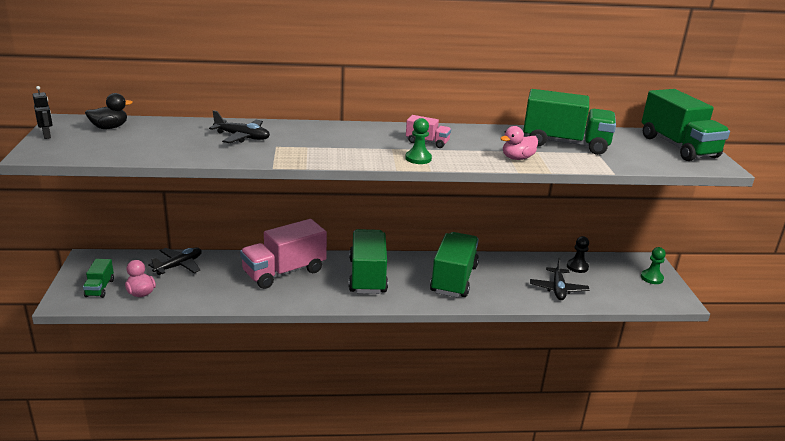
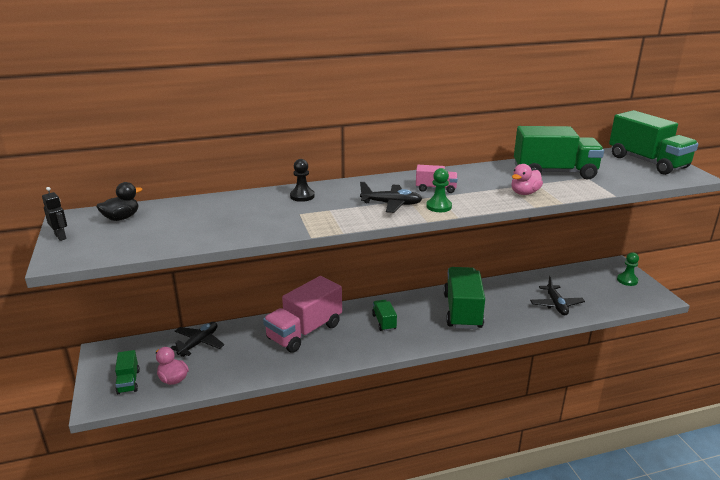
camera: 10 degrees left, 0 degrees up
black plane [209,110,270,143] -> black plane moved to [360,182,422,213]
green truck [349,229,388,294] -> green truck [372,300,397,331], size x0.48
black pawn [567,236,589,273] -> black pawn moved to [290,159,315,202]

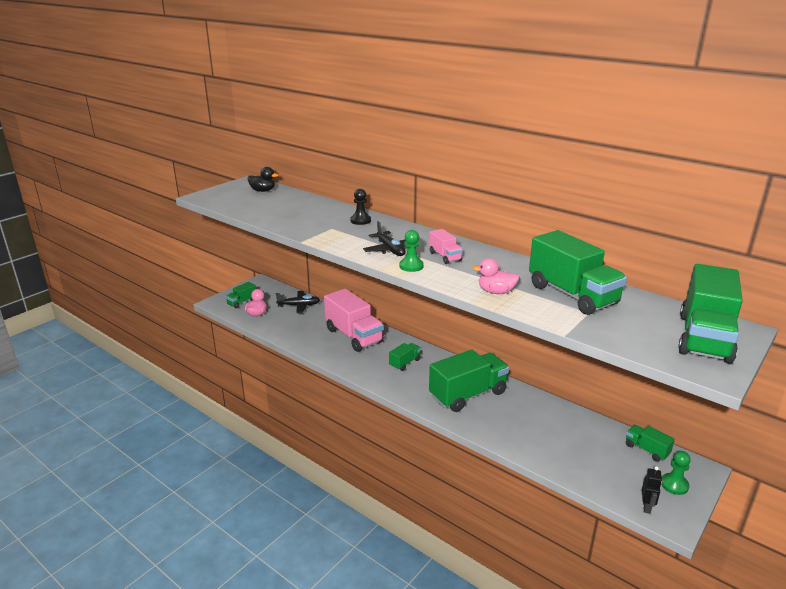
camera: 55 degrees right, 0 degrees up
black robot [42,187,67,241] -> black robot moved to [642,466,662,514]
pink truck [263,276,342,353] -> pink truck turned 135 degrees counterclockwise [324,289,384,352]
black plane [530,275,585,315] -> none
none -> green truck [626,425,675,462]

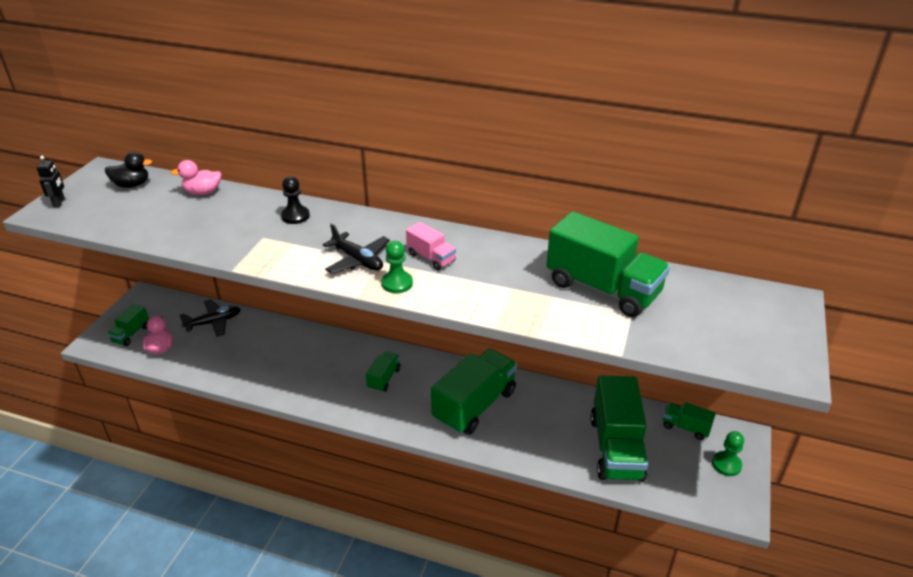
camera: 20 degrees left, 10 degrees up
pink truck [324,289,384,352] -> none
pink duck [472,258,519,294] -> pink duck moved to [171,160,222,195]
black robot [642,466,662,514] -> black robot moved to [37,156,65,207]
green truck [678,264,743,364] -> green truck moved to [590,375,648,481]

